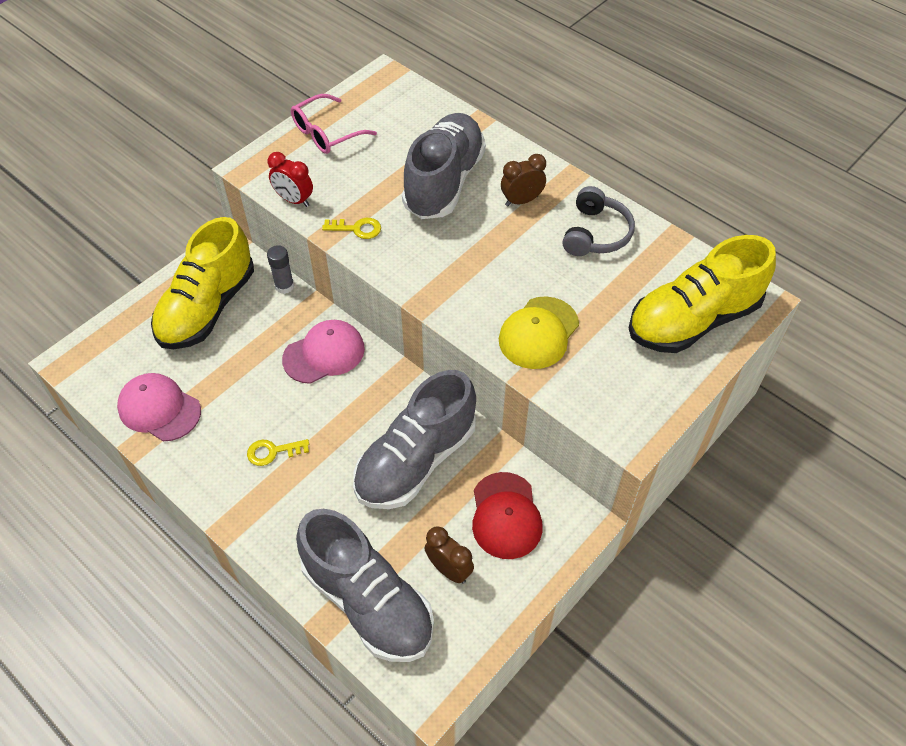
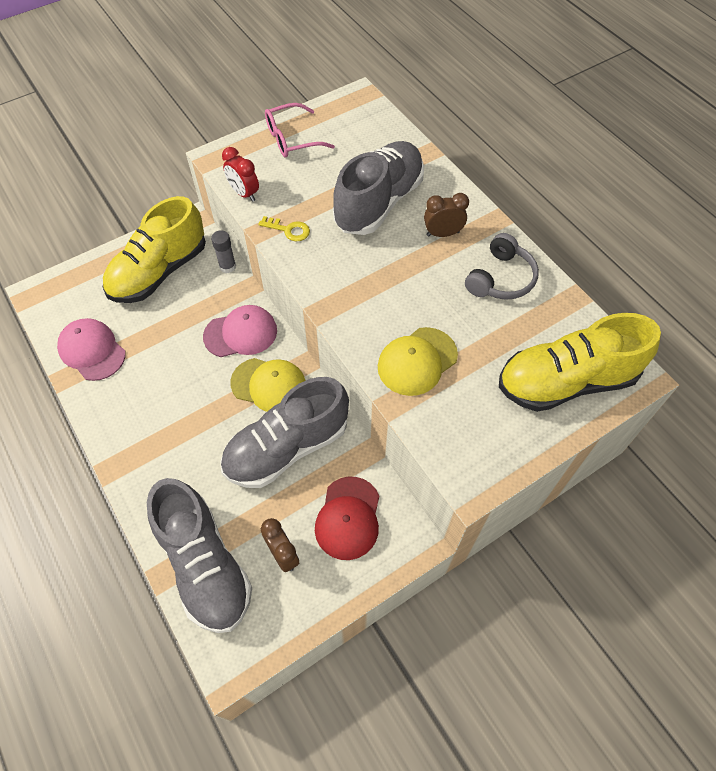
camera: 15 degrees right, 5 degrees up
yellow key [247,439,309,466] -> none
none -> yellow cap [230,358,306,412]

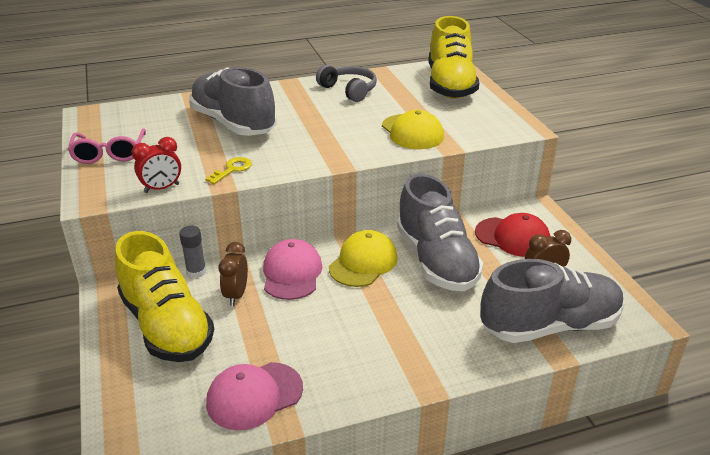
camera: 75 degrees left, 25 degrees down
brown clock [424,193,469,237] -> brown clock moved to [219,242,248,306]

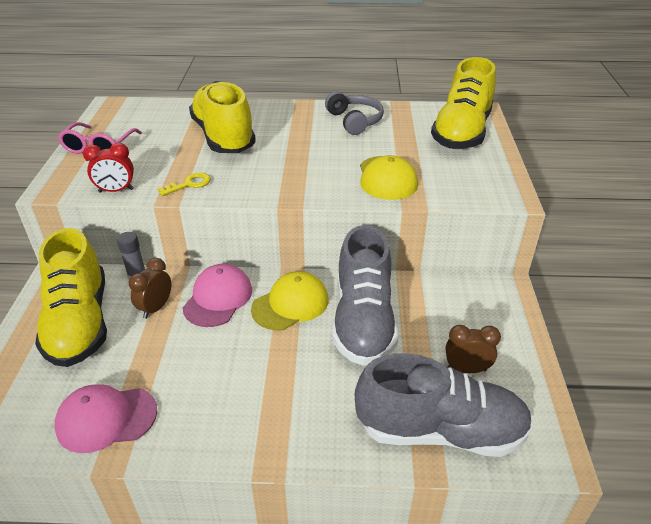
camera: 20 degrees right, 5 degrees up
grey shoe [189,67,277,136] -> yellow shoe [189,81,256,153]
red cap [475,213,550,257] -> none

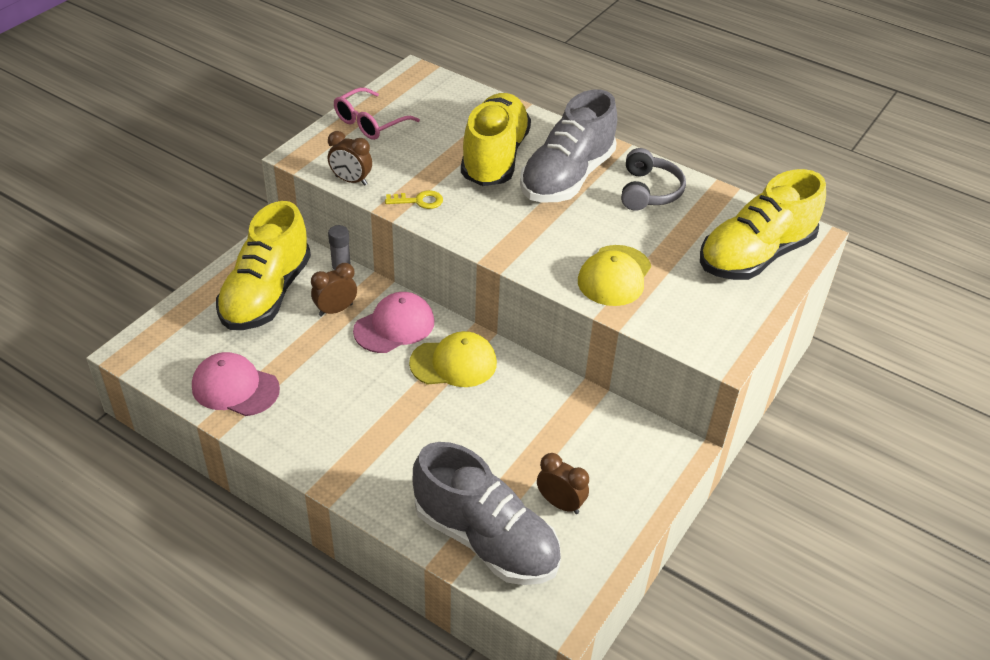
camera: 30 degrees right, 5 degrees up
red clock [83,143,134,193] -> brown clock [328,131,372,186]
grey shoe [333,225,398,366] -> grey shoe moved to [520,89,617,202]

